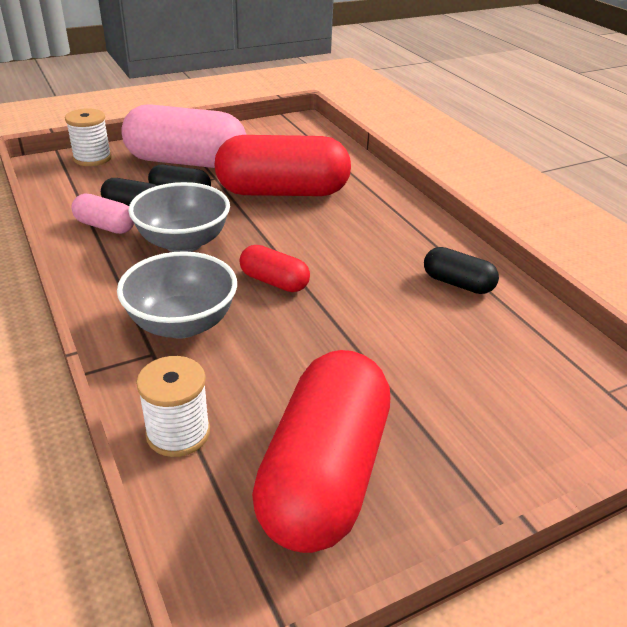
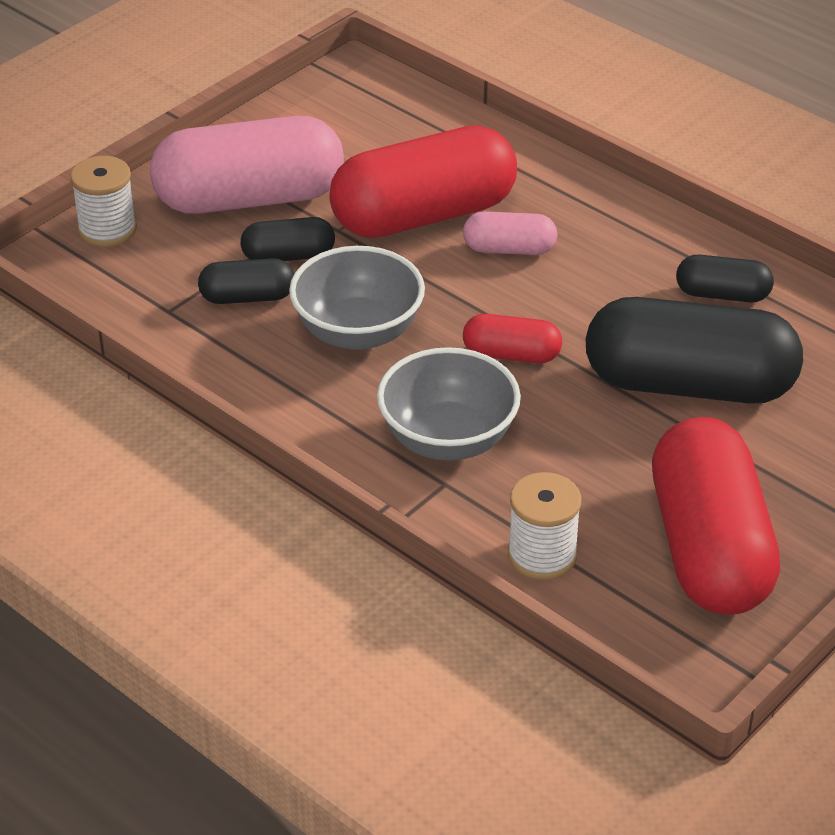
camera: 20 degrees left, 5 degrees up
pink capsule [71,194,134,234] -> pink capsule moved to [463,211,557,255]
none -> black capsule [586,297,803,404]

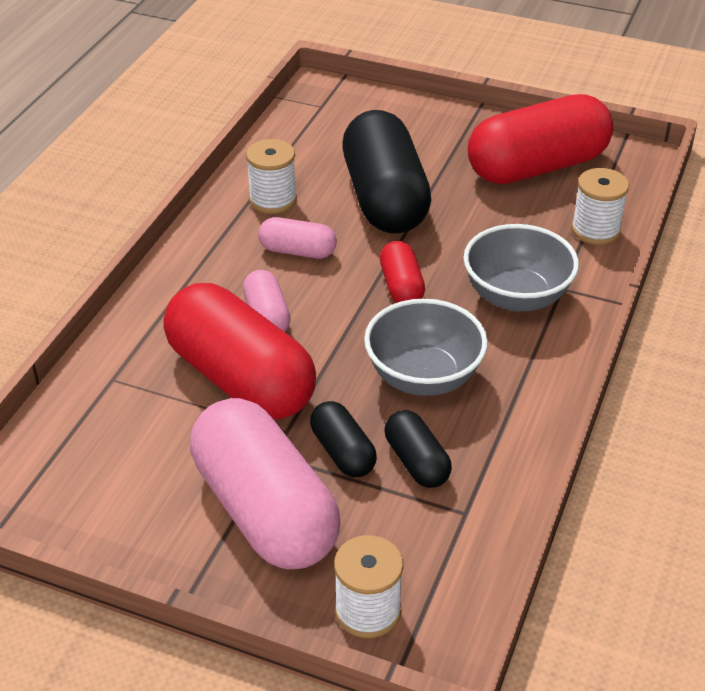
camera: 110 degrees left, 0 degrees up
black capsule [676,255,774,302] -> white spool [246,139,297,214]
none -> pink capsule [258,217,337,259]

